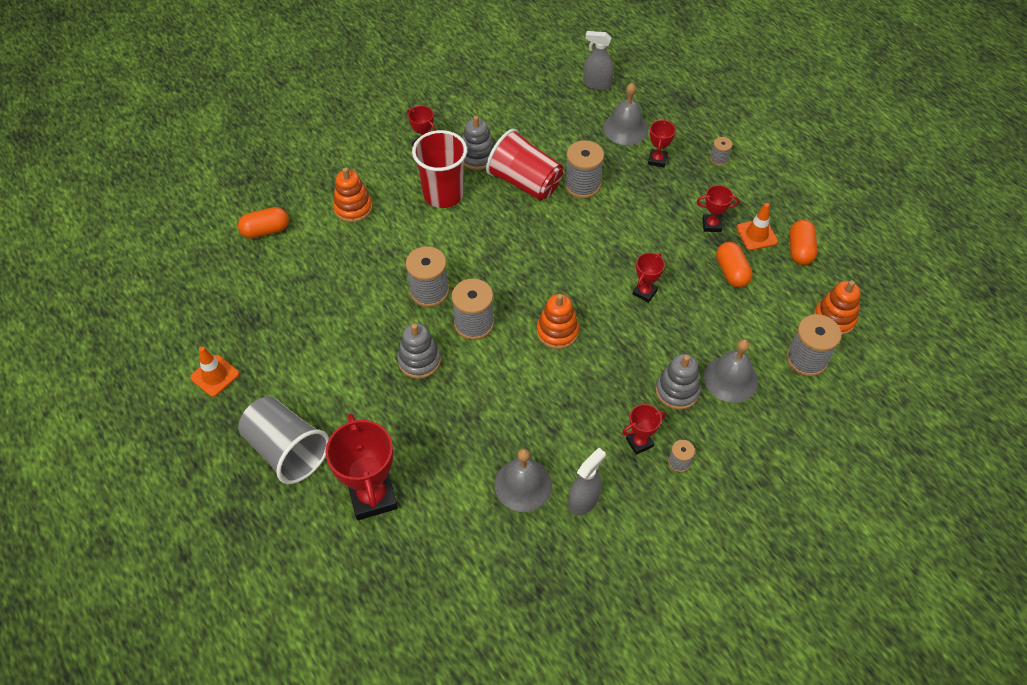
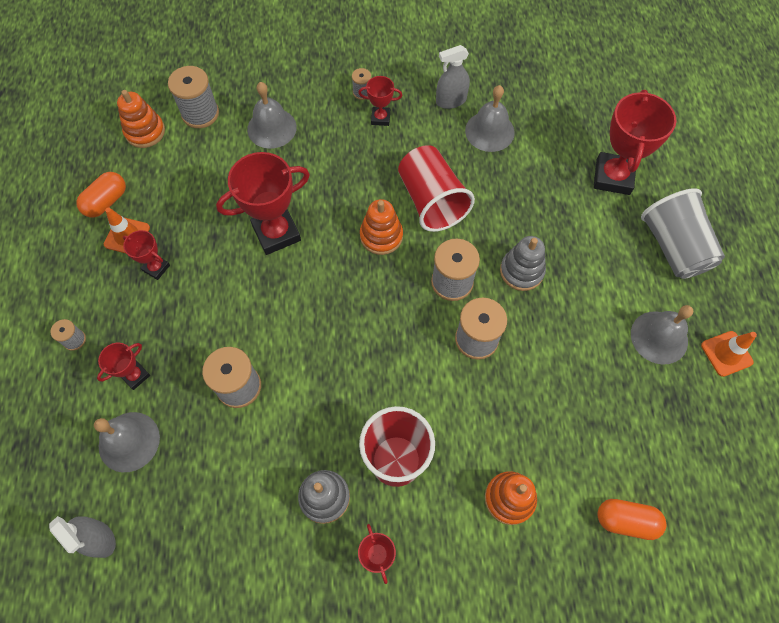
camera: 150 degrees left, 10 degrees up
red cup [486,129,563,201] -> red cup moved to [398,145,475,232]
red trophy [633,253,665,303] -> red trophy [216,152,310,255], size x1.95
grey stacking toy [656,354,701,410] -> none
orange capsule [716,242,753,288] -> none
none -> grey bell [631,305,693,365]

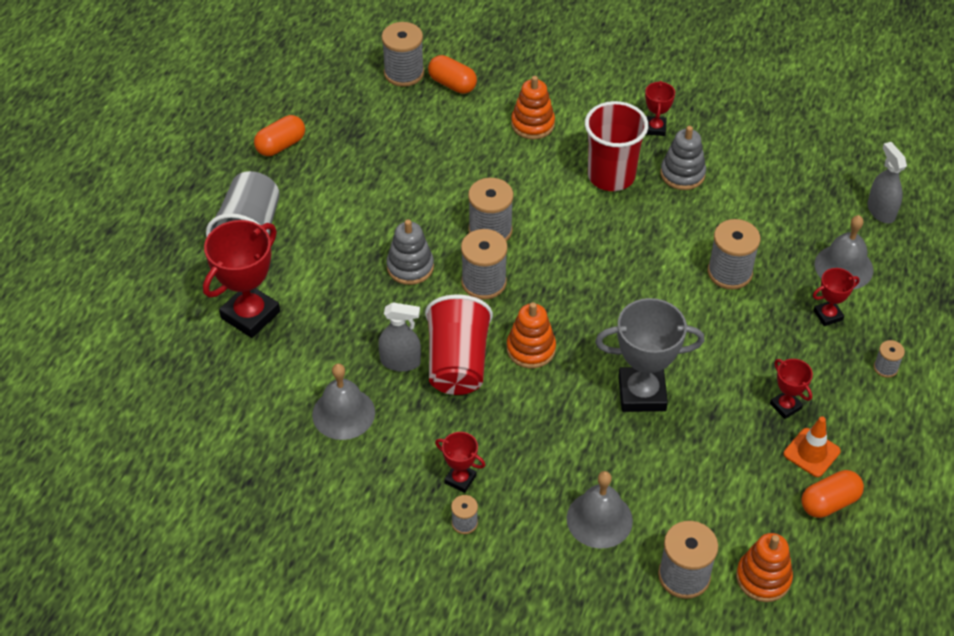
camera: 155 degrees left, 15 degrees down
red trophy [216,152,310,255] -> grey trophy [595,298,705,412]
grey spray bottle [436,45,470,109] -> grey spray bottle moved to [378,302,421,372]
grey bell [631,305,693,365] -> none
orange traffic cone [701,331,757,377] -> orange capsule [254,115,305,156]
none -> grey spool [382,22,424,87]

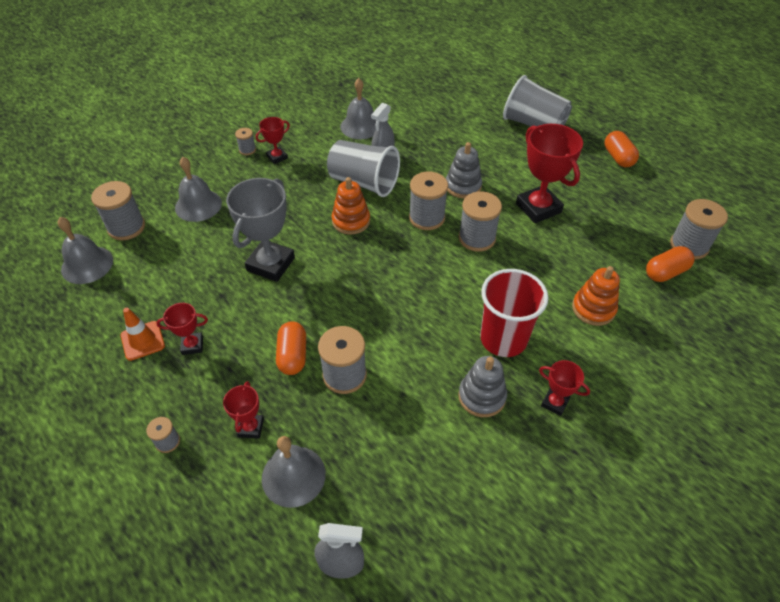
camera: 115 degrees right, 0 degrees up
red trophy [203,220,280,338] -> red trophy moved to [516,124,583,223]
red cup [425,294,493,395] -> grey cup [327,140,400,197]
orange stacking toy [736,533,793,602] -> grey bell [58,217,113,284]
orange capsule [801,470,864,518] -> orange capsule moved to [276,321,306,375]

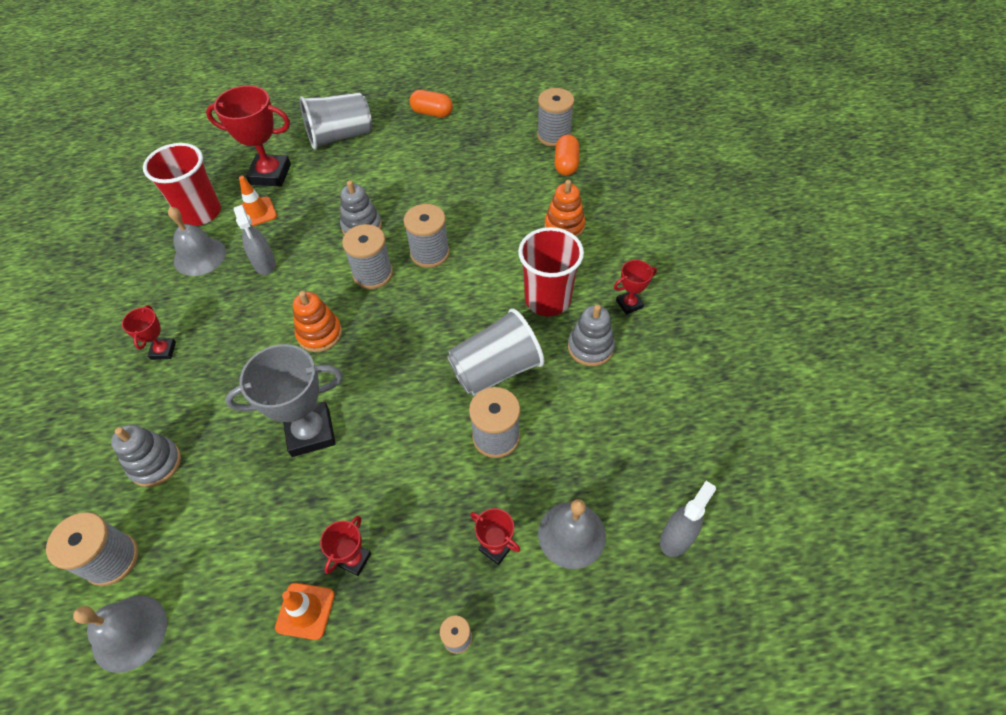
camera: 55 degrees left, 5 degrees up
grey bell [175,157,222,222] -> grey stacking toy [111,424,181,487]
grey trophy [226,178,295,282] -> grey trophy turned 75 degrees counterclockwise [225,344,343,457]
grey spool [235,128,256,155] -> none
orange capsule [276,321,306,375] -> none
grey cup [327,140,400,197] -> grey cup moved to [448,308,544,396]
red trophy [516,124,583,223] -> red trophy moved to [206,85,291,187]
none -> red cup [143,143,221,226]
none -> orange traffic cone [239,176,277,226]

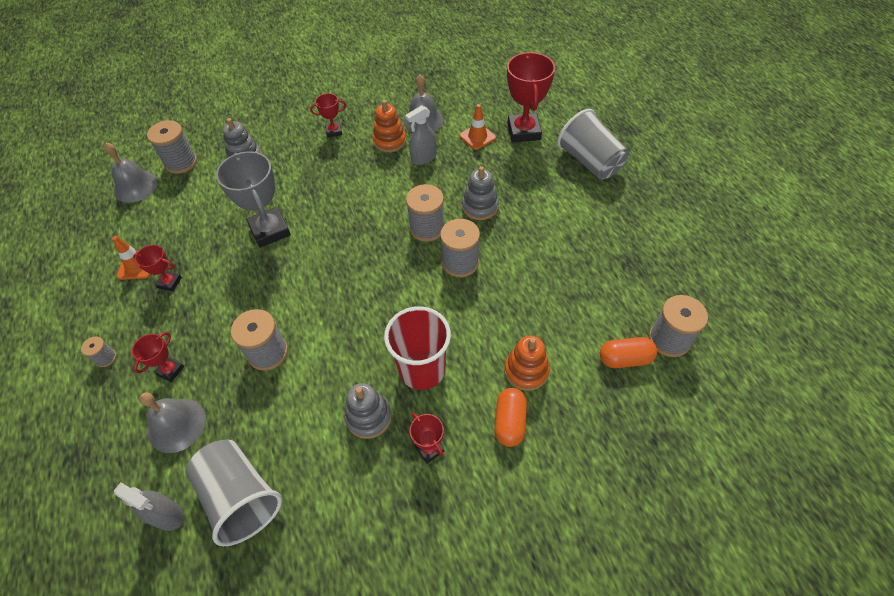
camera: 80 degrees right, 0 degrees up
red cup [143,143,221,226] -> none
orange stacking toy [293,291,342,352] -> orange stacking toy moved to [372,100,406,152]
orange capsule [409,90,453,118] -> orange capsule moved to [494,388,527,447]
grey cup [448,308,544,396] -> grey cup moved to [186,440,282,546]

